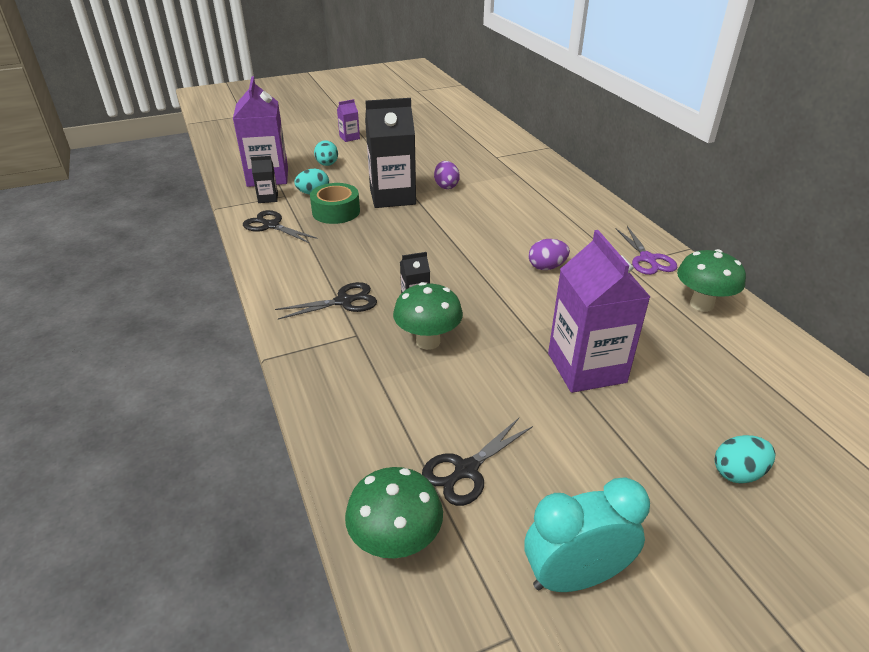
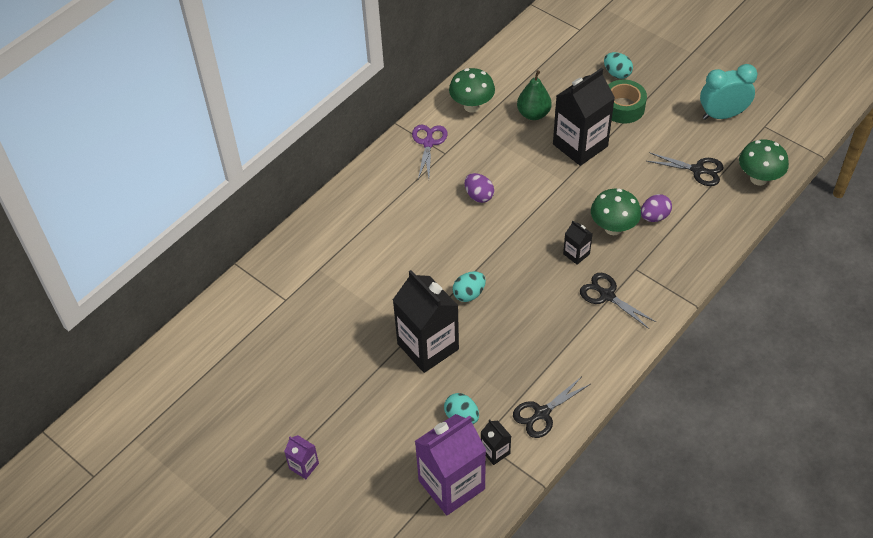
camera: 115 degrees left, 15 degrees up
black scissors [243,210,318,243] -> black scissors turned 45 degrees clockwise [513,376,590,438]
green tape [310,183,360,224] -> green tape moved to [608,80,647,124]
turquoise egg [314,140,338,166] -> turquoise egg moved to [453,271,486,302]
purple egg [434,161,460,189] -> purple egg moved to [641,194,672,222]
turquoise clock [525,478,650,592] -> turquoise clock turned 120 degrees clockwise [700,64,758,120]
purple carton [548,230,650,393] -> black carton [553,68,615,166]
purple scissors [615,226,677,275] -> purple scissors turned 45 degrees counterclockwise [412,125,447,179]
none -> green pear [517,70,552,120]

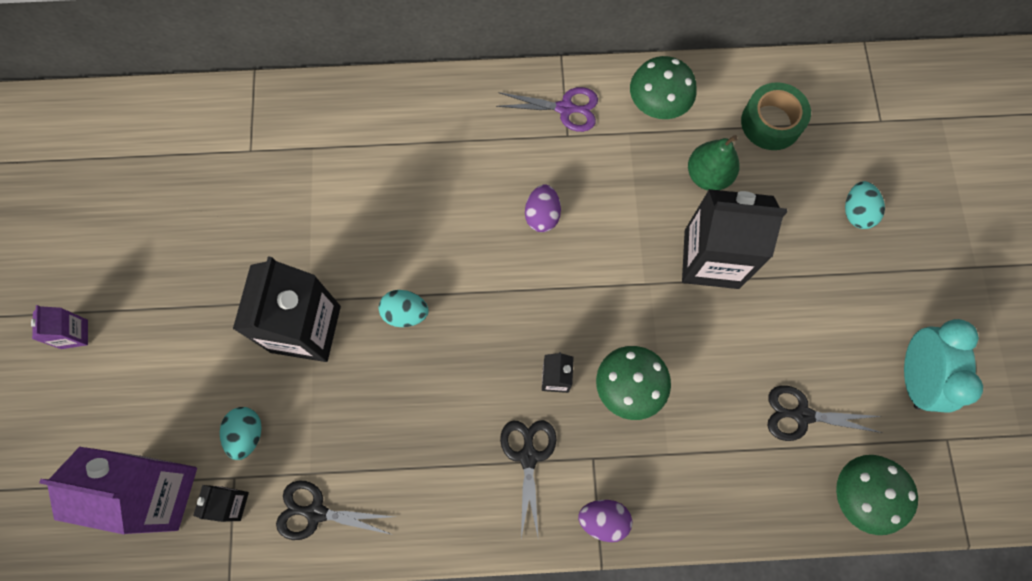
camera: 45 degrees right, 20 degrees up
purple scissors [412,125,447,179] -> purple scissors turned 45 degrees clockwise [496,87,598,132]
green tape [608,80,647,124] -> green tape moved to [741,82,811,150]
purple egg [641,194,672,222] -> purple egg moved to [578,500,632,542]
black scissors [647,152,724,186] -> black scissors turned 120 degrees clockwise [768,385,882,441]
turquoise clock [700,64,758,120] -> turquoise clock turned 60 degrees clockwise [904,319,983,413]

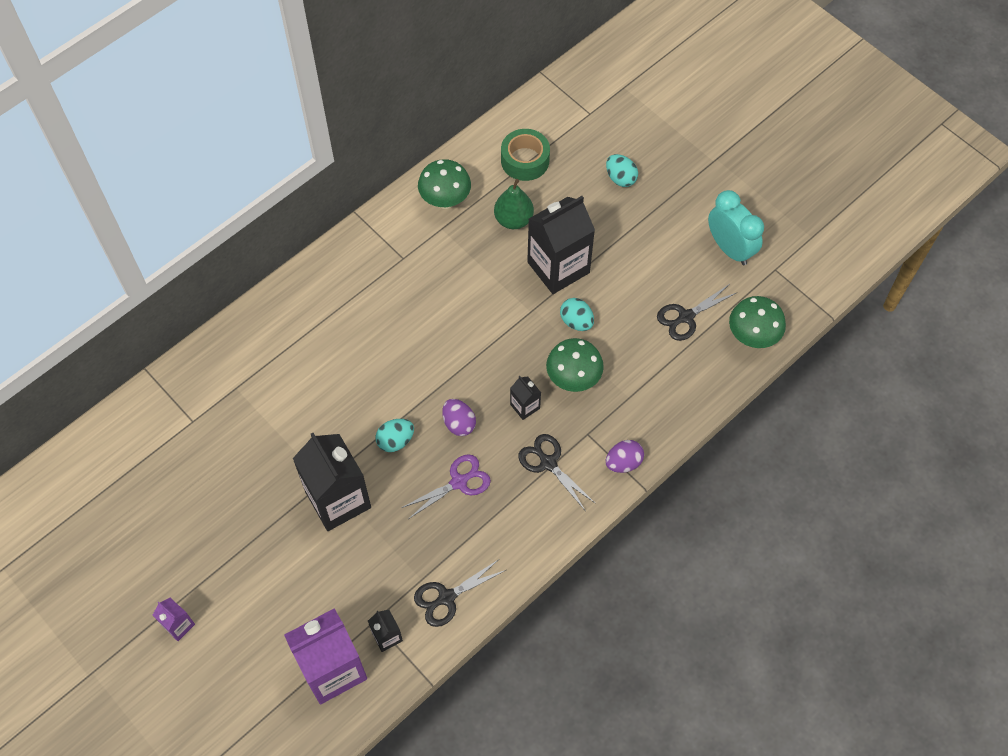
camera: 40 degrees left, 10 degrees down
turquoise egg [220,407,262,460] -> turquoise egg moved to [560,298,594,331]
purple scissors [496,87,598,132] -> purple scissors moved to [401,454,491,518]
purple egg [525,184,561,232] -> purple egg moved to [442,399,476,436]

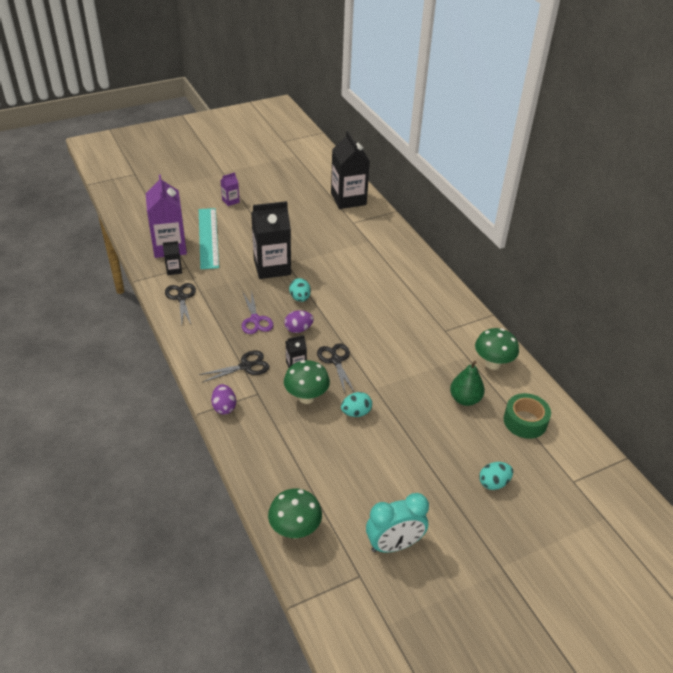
camera: 105 degrees right, 20 degrees down
black carton [527,196,595,294] -> black carton moved to [331,131,370,209]
black scissors [657,285,738,341] -> black scissors moved to [317,343,355,393]
none -> turquoise ruler [199,208,219,269]

